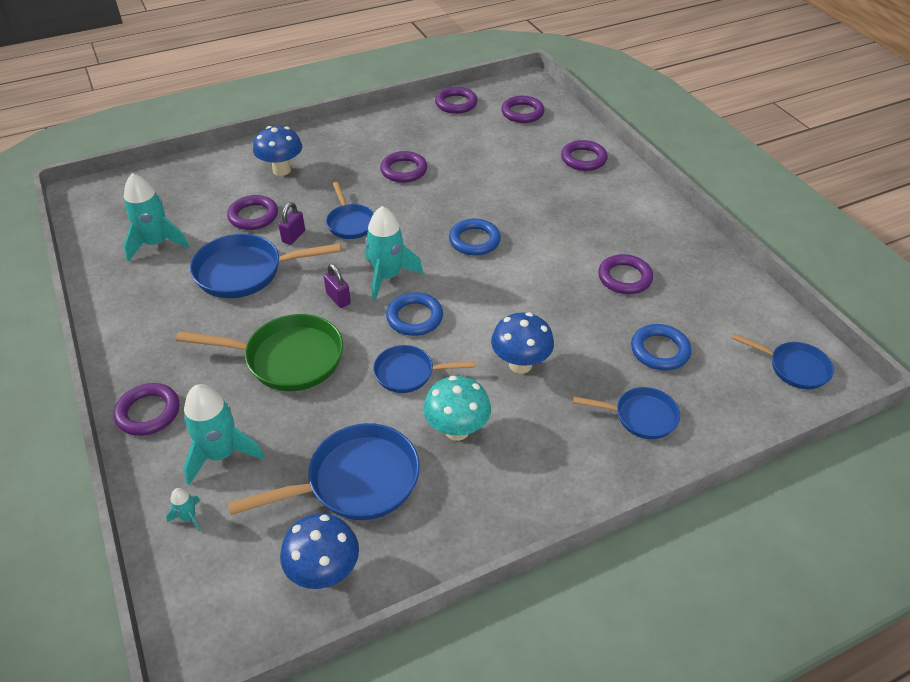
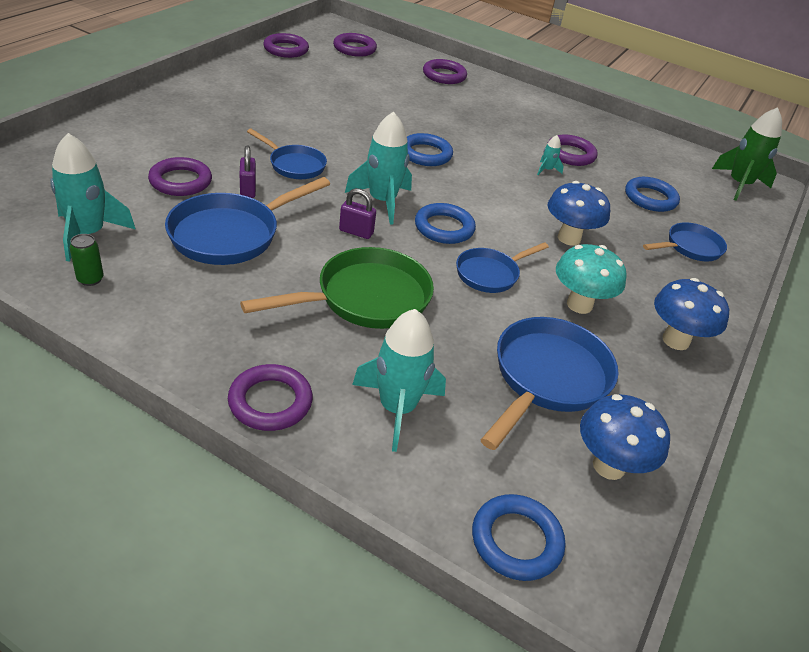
camera: 40 degrees left, 5 degrees down
turquoise rocket [166,488,201,532] -> turquoise rocket moved to [537,135,564,175]
blue mushroom [253,126,302,176] -> blue mushroom moved to [654,278,729,350]
purple ring [380,151,427,183] -> none
blue pan [732,333,834,389] -> green rocket [712,107,782,201]
none -> green can [69,234,104,286]
none -> blue ring [472,494,565,581]

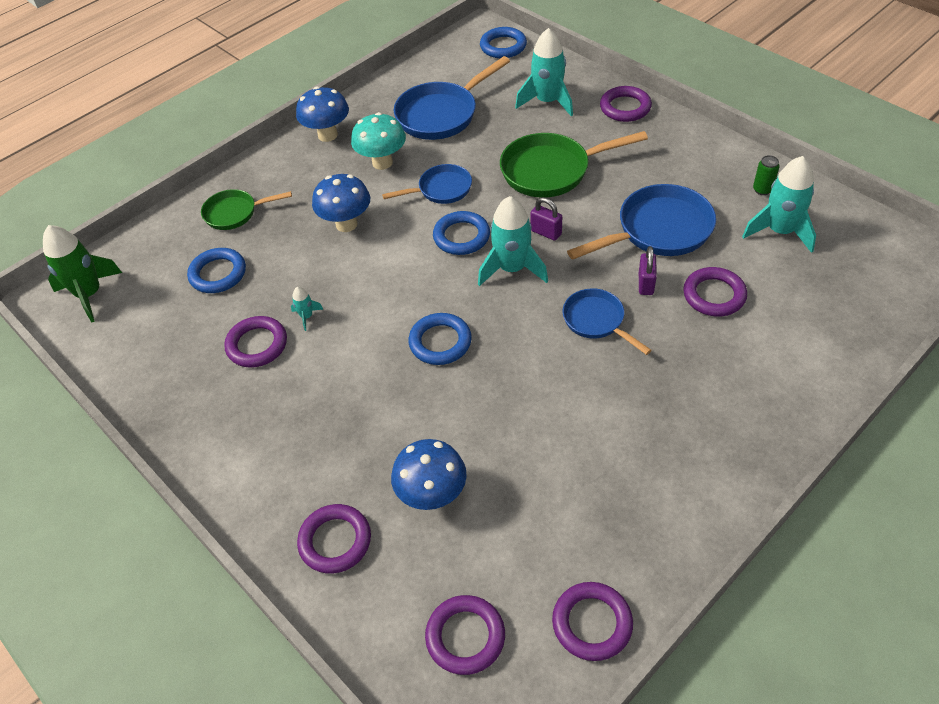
camera: 155 degrees left, 10 degrees up
blue mushroom [580,394,670,480] -> blue mushroom moved to [391,439,467,510]
blue pan [643,222,727,261] -> green pan [201,189,292,230]

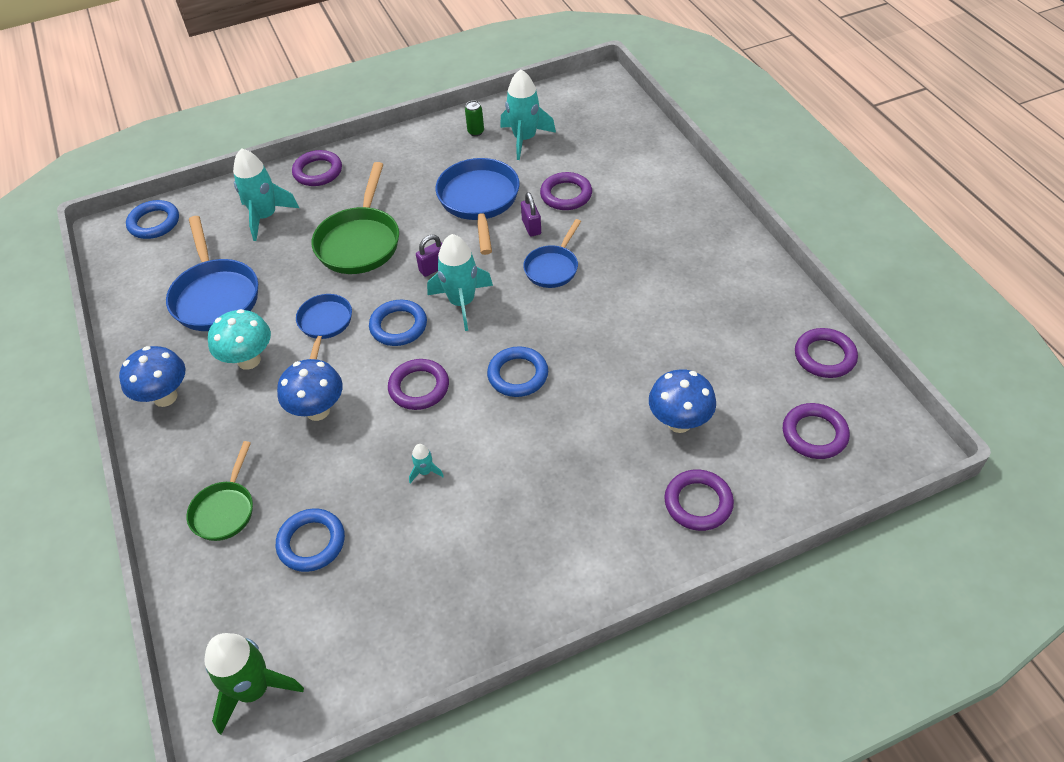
camera: 70 degrees left, 0 degrees up
purple ring [224,316,287,368] -> purple ring moved to [388,359,449,410]
blue pan [563,288,652,355] -> blue pan turned 45 degrees counterclockwise [523,219,581,288]
purple padlock [639,246,657,295] -> purple padlock turned 45 degrees clockwise [521,192,541,237]

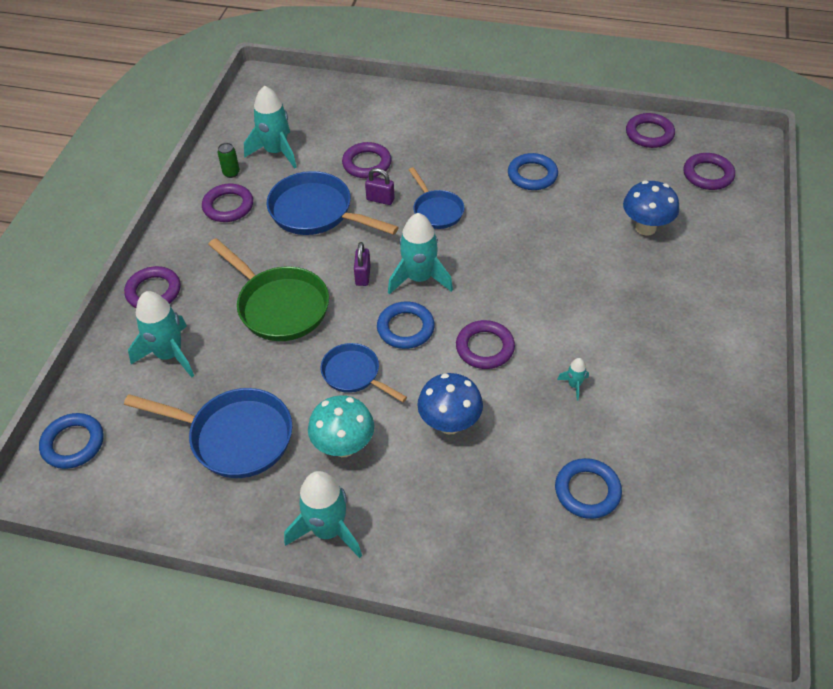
camera: 55 degrees left, 0 degrees up
blue mushroom [119,346,186,407] -> turquoise rocket [284,471,362,558]
green pan [186,441,253,541] -> none
green rocket [204,633,304,735] -> none
blue ring [487,346,548,397] -> blue ring moved to [508,153,558,190]
purple ring [664,469,734,531] -> purple ring moved to [202,184,253,222]

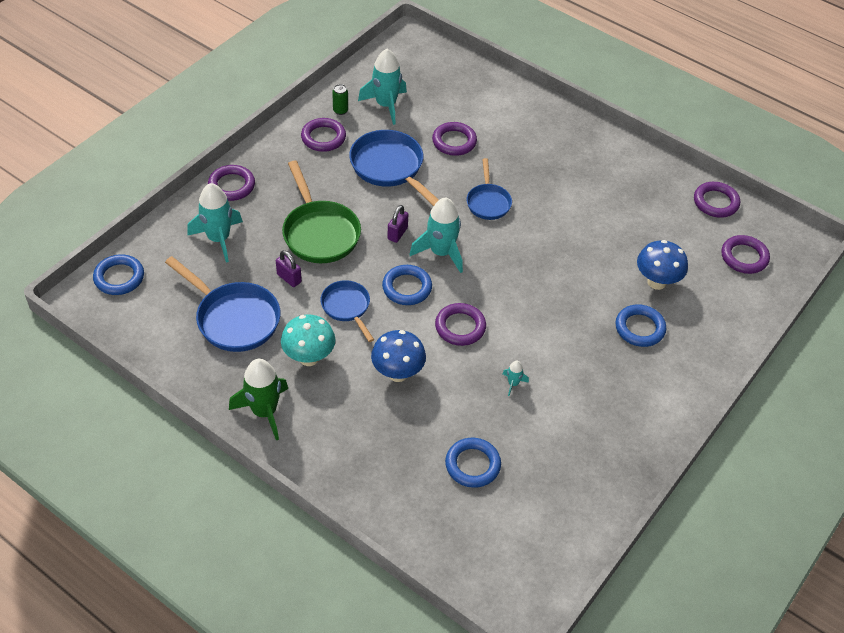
camera: 20 degrees right, 0 degrees up
turquoise rocket [284,471,362,558] -> green rocket [229,359,288,440]
purple padlock [365,168,395,205] -> purple padlock moved to [276,250,302,287]
blue ring [508,153,558,190] -> blue ring moved to [615,304,666,347]

